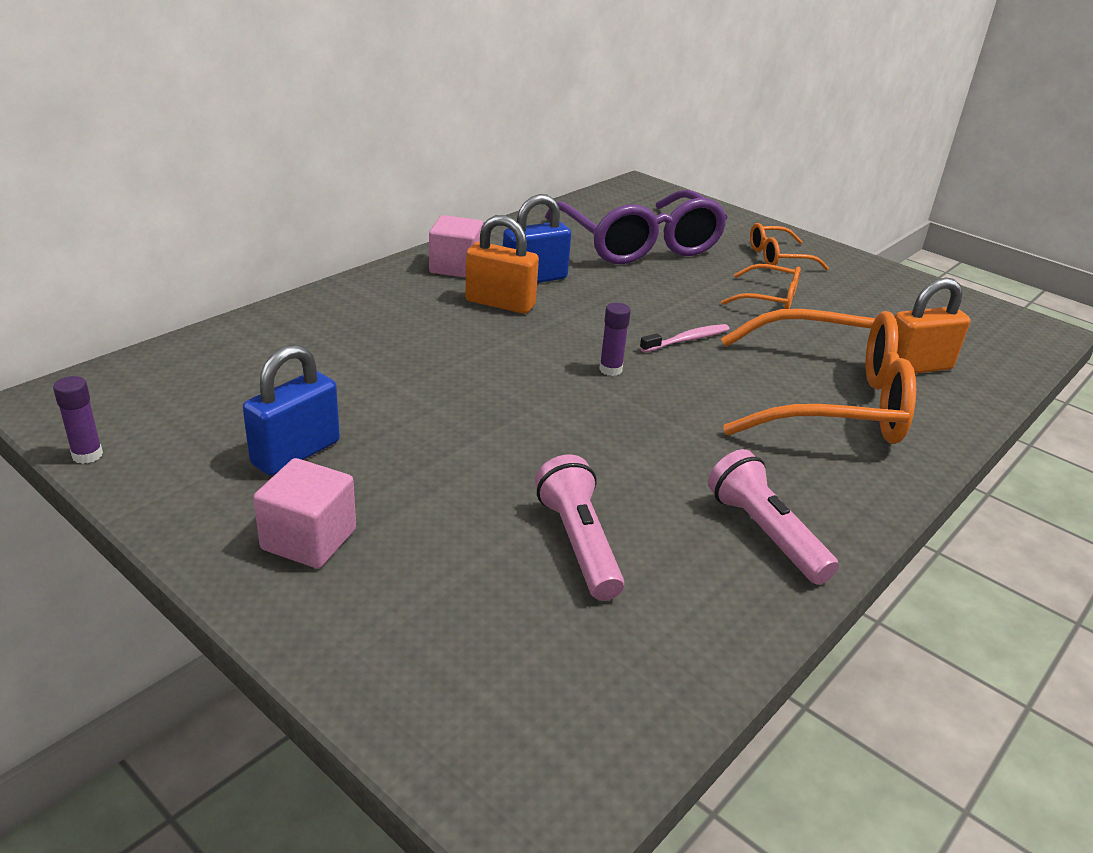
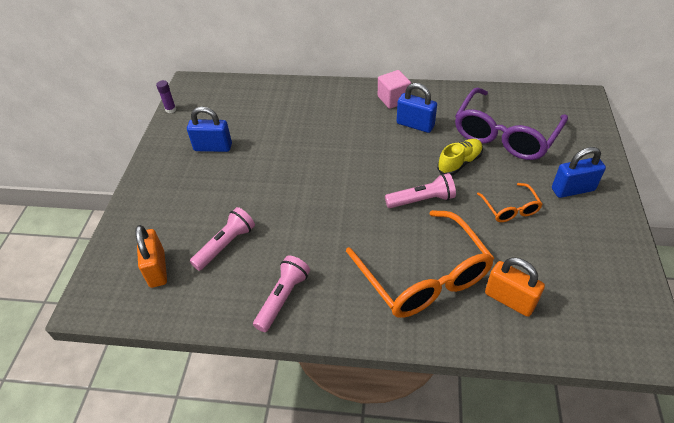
camera: 60 degrees right, 15 degrees up
pink cube [253,458,356,569] -> none
orange padlock [465,215,539,314] -> orange padlock moved to [135,225,167,288]
purple glue stick [599,303,631,376] -> none
pink toothbrush [640,324,729,352] -> pink flashlight [385,173,456,208]
orange glasses [750,223,829,270] -> blue padlock [552,147,606,198]
none -> yellow shoe [437,139,483,175]

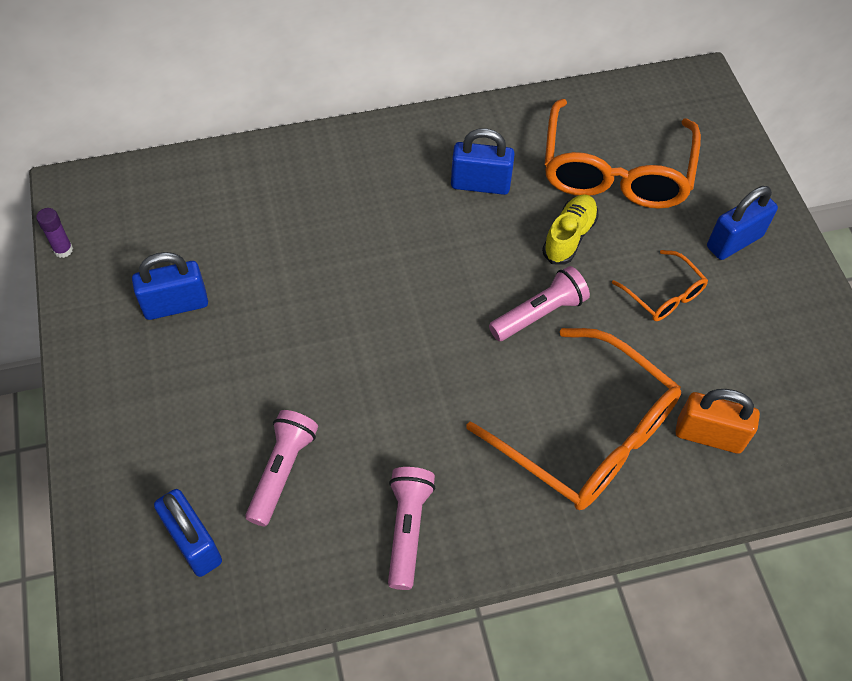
camera: 25 degrees left, 10 degrees up
orange padlock [135,225,167,288] -> blue padlock [154,489,222,577]
pink cube [378,70,411,109] -> none
purple glasses [455,88,568,160] -> orange glasses [545,99,701,209]

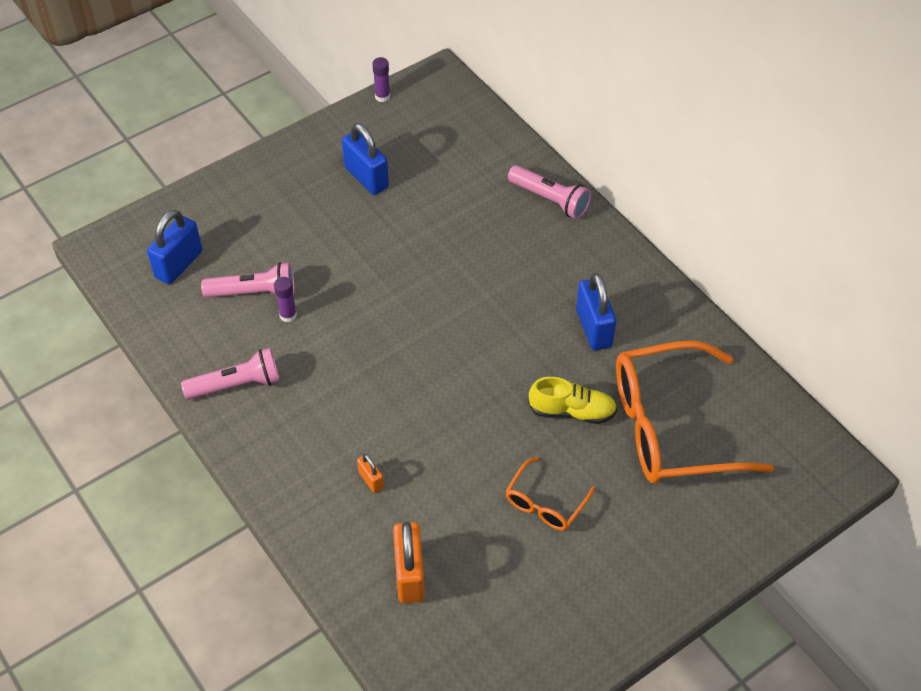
camera: 70 degrees right, 5 degrees down
orange glasses [466,328,681,510] -> orange padlock [357,454,384,493]
pink flashlight [489,266,590,341] -> pink flashlight moved to [508,165,591,219]
blue padlock [707,186,778,260] -> none
none -> purple glue stick [274,277,297,322]

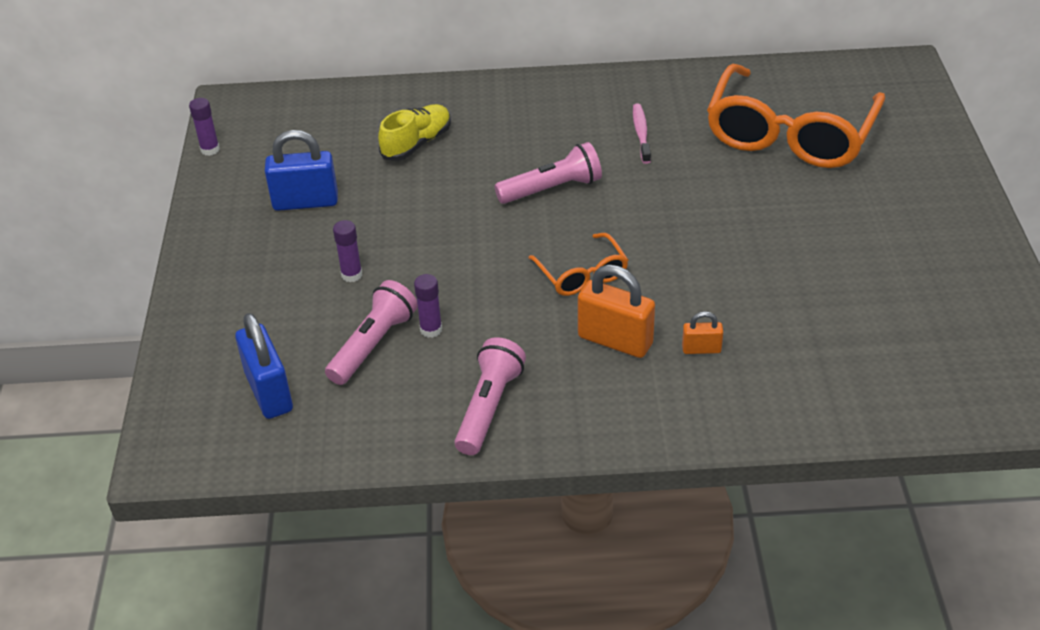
camera: 55 degrees left, 10 degrees down
orange padlock [393,522,425,603] -> orange padlock moved to [578,265,655,358]
orange glasses [505,457,595,531] -> orange glasses moved to [529,233,628,296]
pink flashlight [508,165,591,219] -> pink flashlight moved to [494,142,602,204]
yellow shoe [528,377,617,424] -> yellow shoe moved to [378,104,451,161]
blue padlock [576,273,616,350] -> pink toothbrush [633,104,651,164]
none -> purple glue stick [333,220,362,282]

